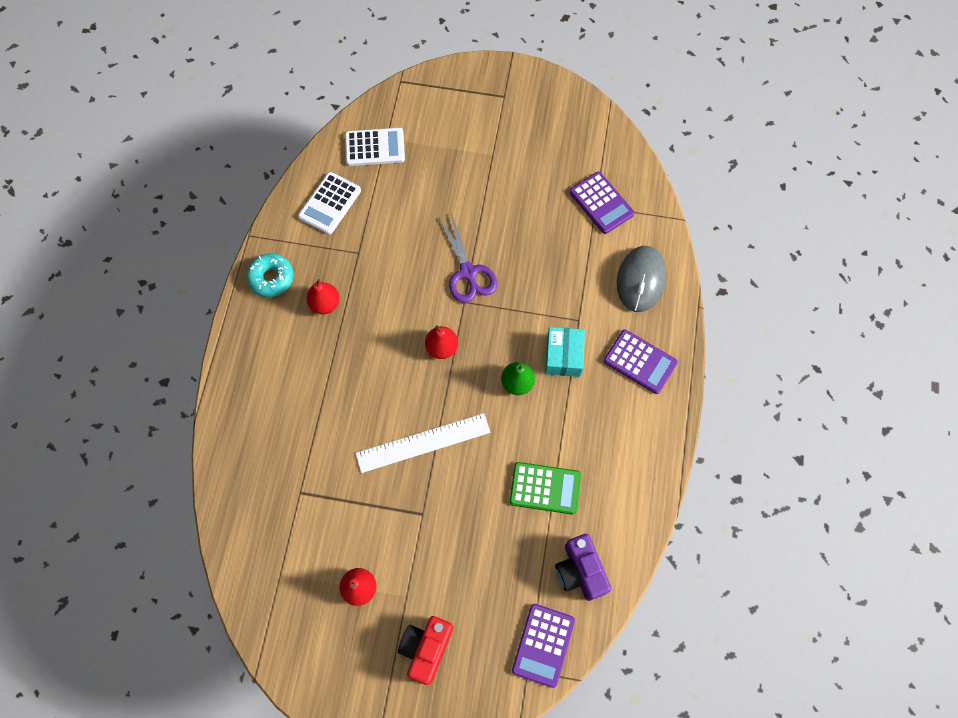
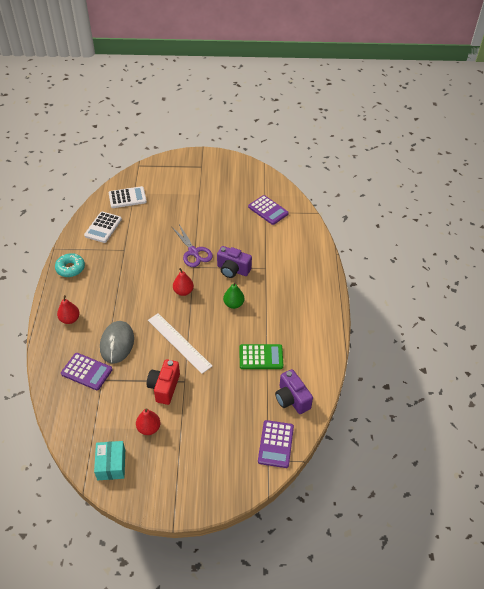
camera: 10 degrees left, 20 degrees down
red pear [306,279,340,314] -> red pear moved to [57,295,80,324]
white ruler [356,413,490,473] -> white ruler turned 75 degrees clockwise [148,313,212,374]
red camera [398,616,453,685] -> red camera moved to [147,359,180,405]
turquoise box [545,327,585,377] -> turquoise box moved to [94,441,125,480]
purple calculator [604,330,678,394] -> purple calculator moved to [61,353,112,390]
grey mouse [617,246,666,312] -> grey mouse moved to [100,321,134,364]
none -> purple camera [217,246,252,278]

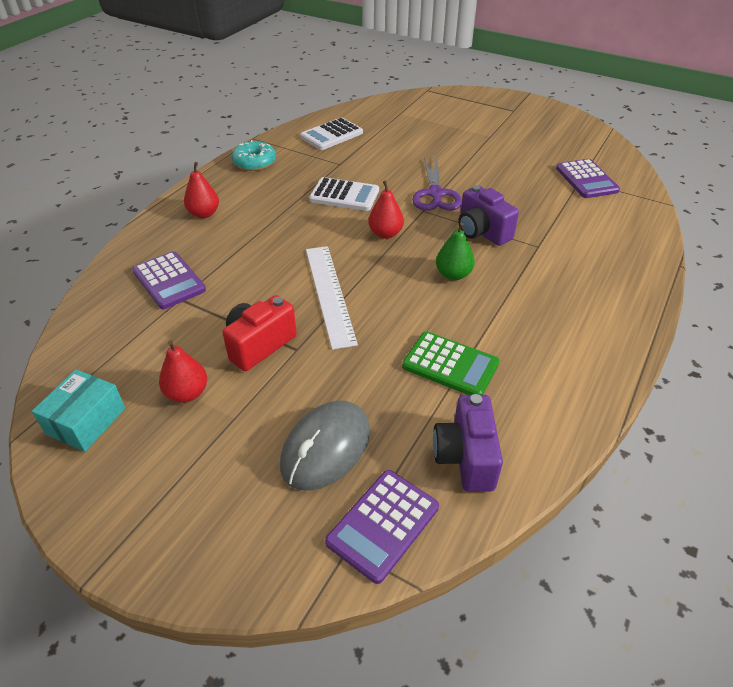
camera: 30 degrees right, 5 degrees down
grey mouse [100,321,134,364] -> grey mouse moved to [280,401,370,491]
white calculator [108,186,147,208] -> white calculator moved to [309,177,379,211]

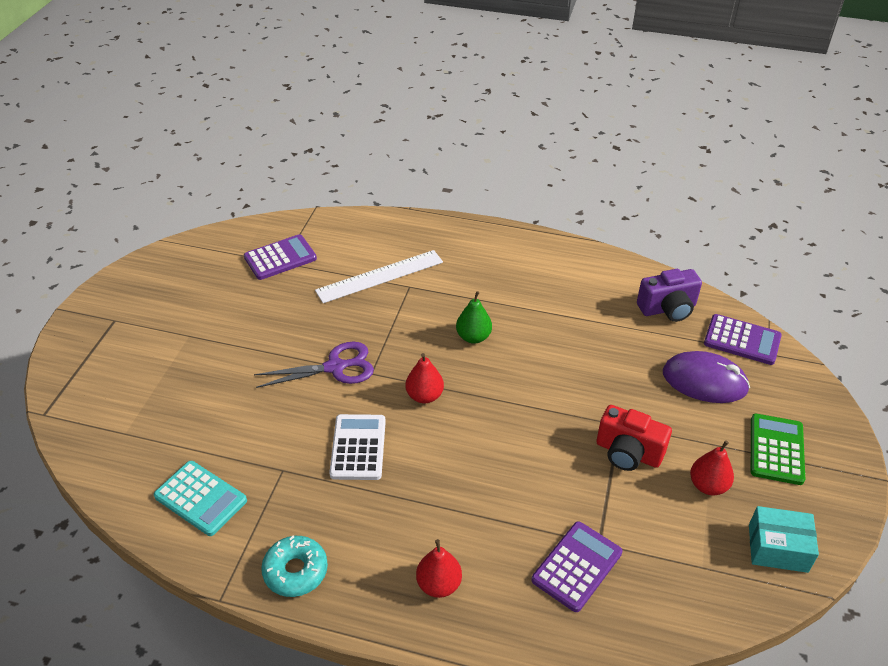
camera: 105 degrees left, 0 degrees up
grey mouse [280,401,370,491] -> purple mouse [663,351,750,403]
white calculator [300,117,363,150] -> turquoise calculator [154,461,247,536]
white ruler [306,246,358,350] -> white ruler moved to [315,250,443,303]
green calculator [402,331,500,395] -> green calculator moved to [751,414,805,485]
purple camera [458,185,519,246] -> none

